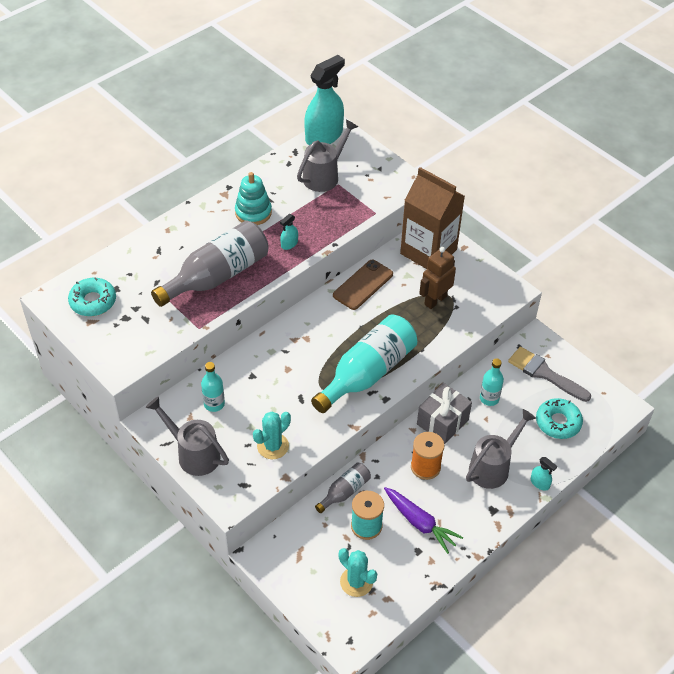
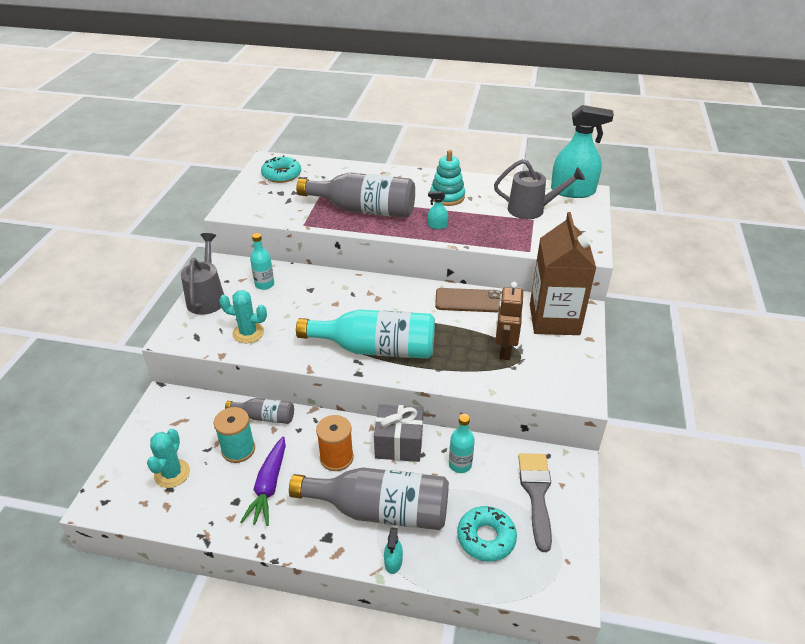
camera: 55 degrees right, 10 degrees down
brown robot [419,247,456,309] -> brown robot turned 90 degrees counterclockwise [496,282,523,360]
grey watering can [466,409,536,489] -> grey bottle [289,467,449,530]

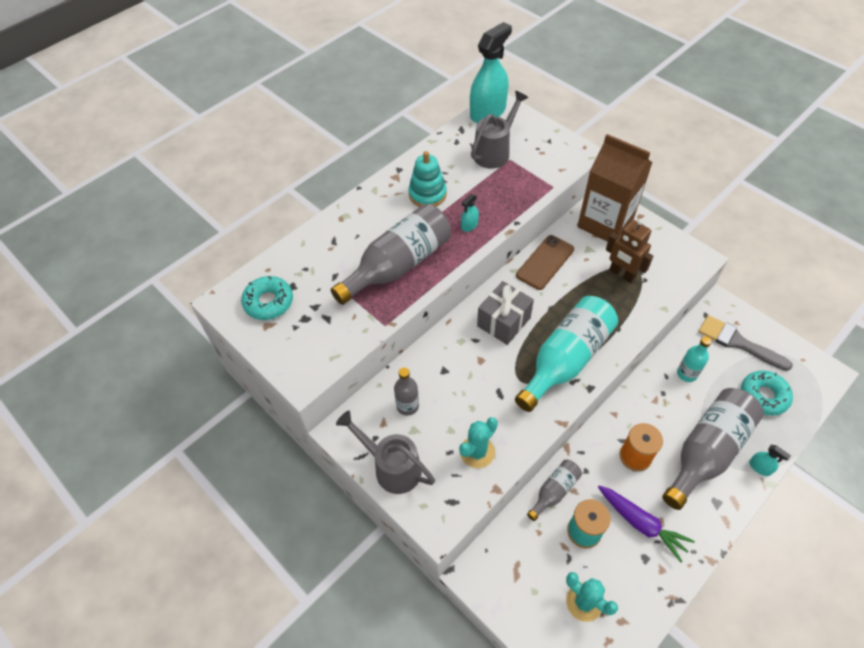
camera: 55 degrees left, 15 degrees up
turquoise bottle [250,233,274,290] -> grey bottle [394,367,419,415]
grey gift [374,404,423,462] -> grey gift moved to [477,281,534,345]

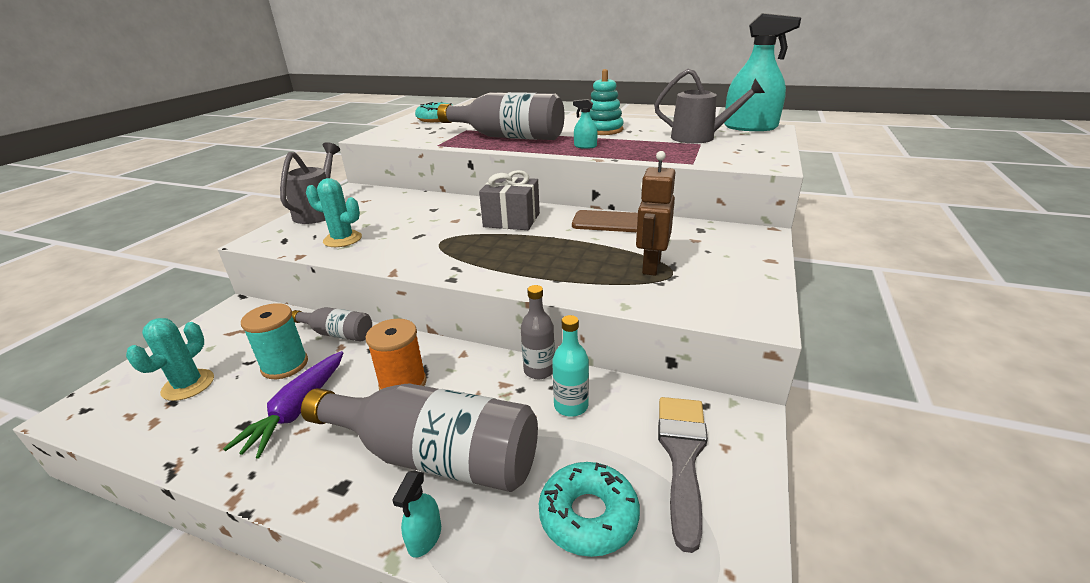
camera: 65 degrees right, 25 degrees down
grey bottle [394,367,419,415] -> grey bottle moved to [521,285,555,379]
turquoise bottle [515,296,618,412] -> none
brown carton [577,134,652,242] -> none

